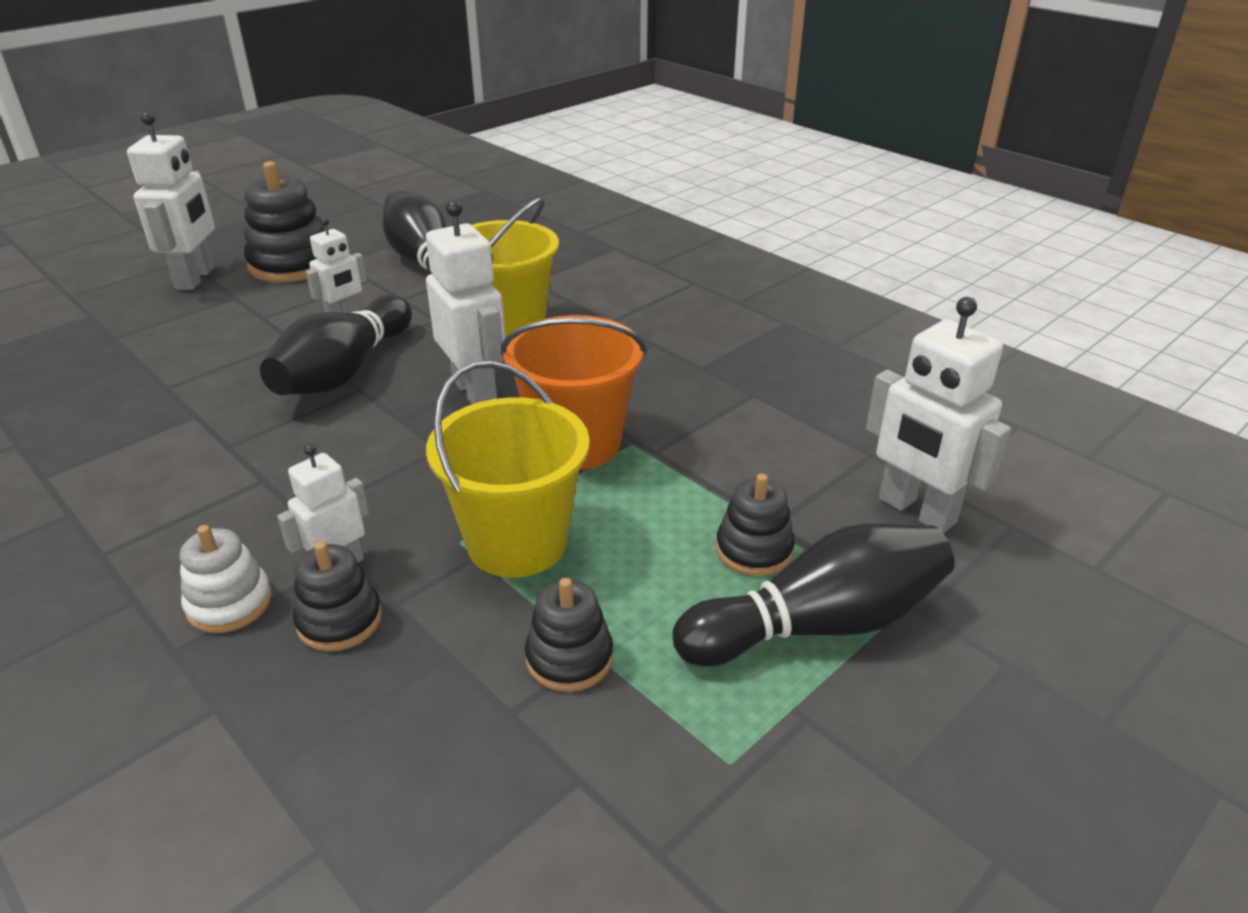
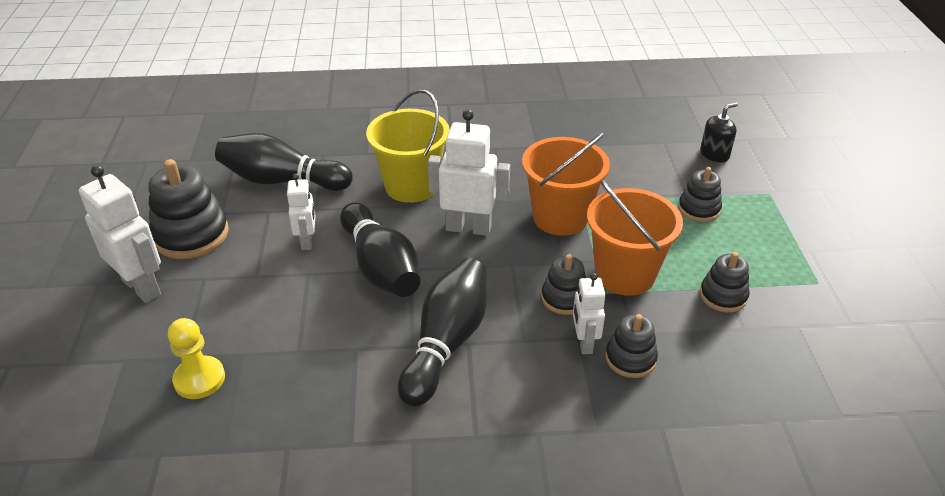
camera: 50 degrees left, 5 degrees up
white stacking toy [180,525,272,633] -> none
yellow bucket [426,360,589,578] -> orange bucket [587,180,683,296]
black bowling pin [672,523,955,666] -> black bowling pin moved to [398,258,487,407]
white robot [866,297,1011,533] -> black soap dispenser [700,102,738,162]
none -> yellow pawn [168,318,225,399]
none -> black stacking toy [541,254,586,315]

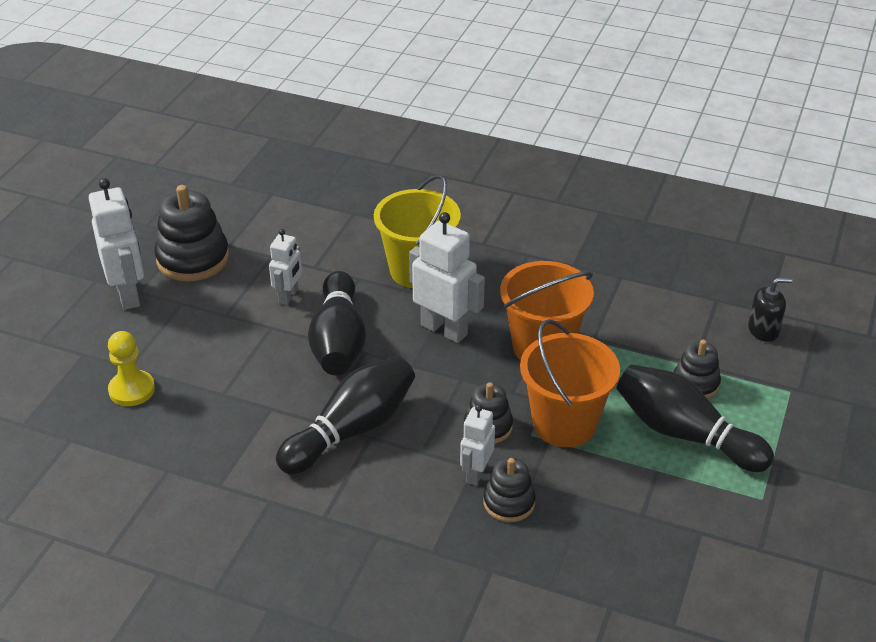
camera: 25 degrees right, 0 degrees up
black bowling pin [215,133,353,191] -> black bowling pin moved to [617,364,774,472]
black stacking toy [700,252,750,312] -> none

